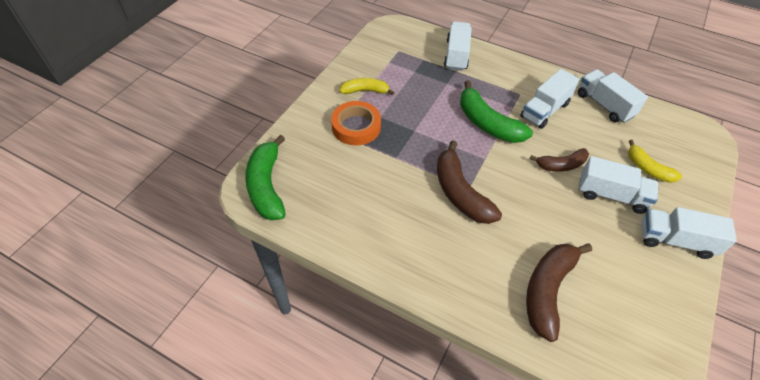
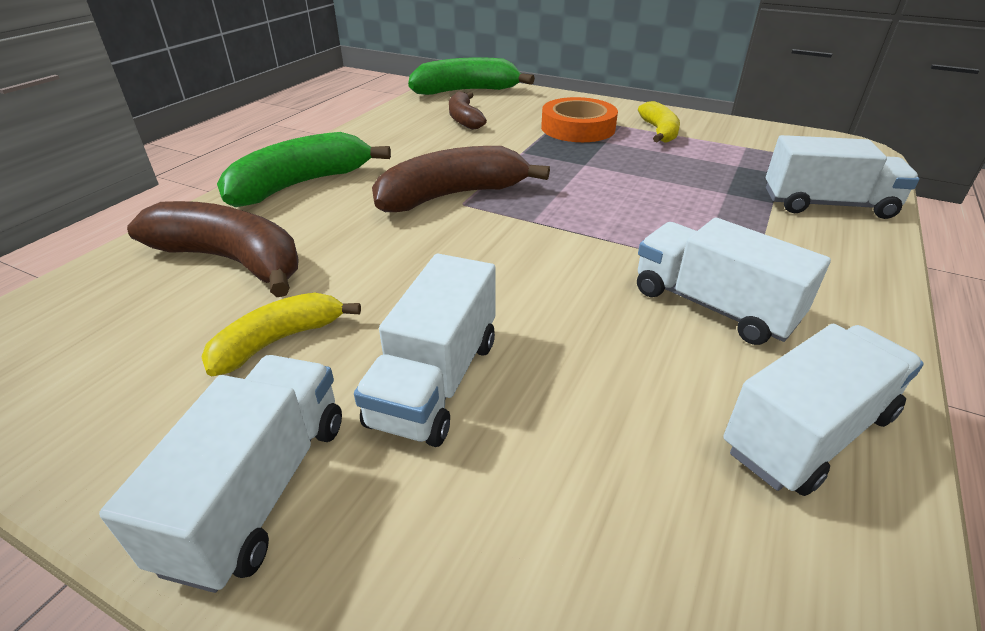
camera: 90 degrees right, 15 degrees down
green banana [460,81,533,143] -> green banana moved to [217,132,391,207]
brown banana [530,148,589,172] -> brown banana moved to [449,91,487,130]
yellow banana [628,140,682,183] -> yellow banana moved to [201,292,361,376]

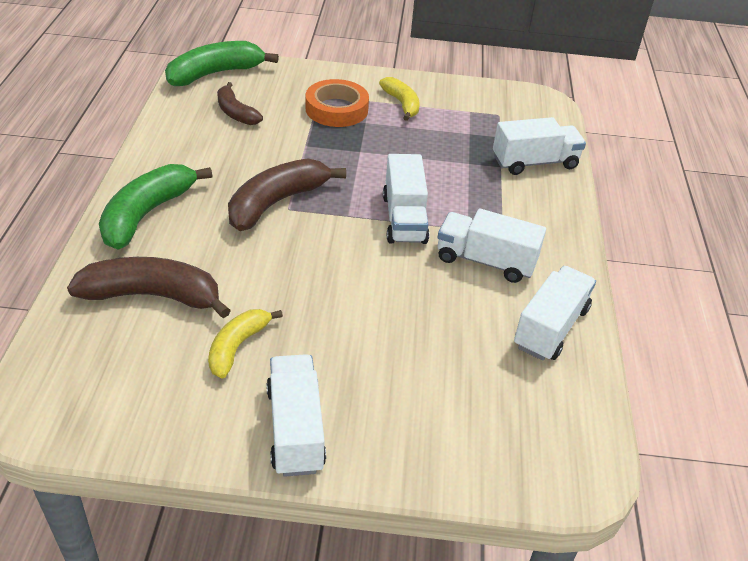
camera: 25 degrees left, 5 degrees up
white truck [354,254,496,447] -> white truck moved to [383,154,429,244]

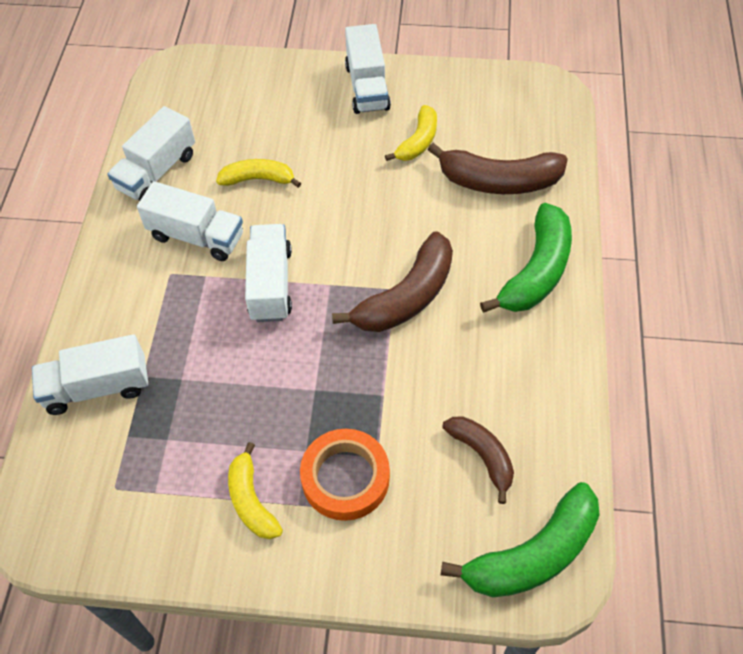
camera: 175 degrees left, 15 degrees up
none -> yellow banana [216,159,301,188]

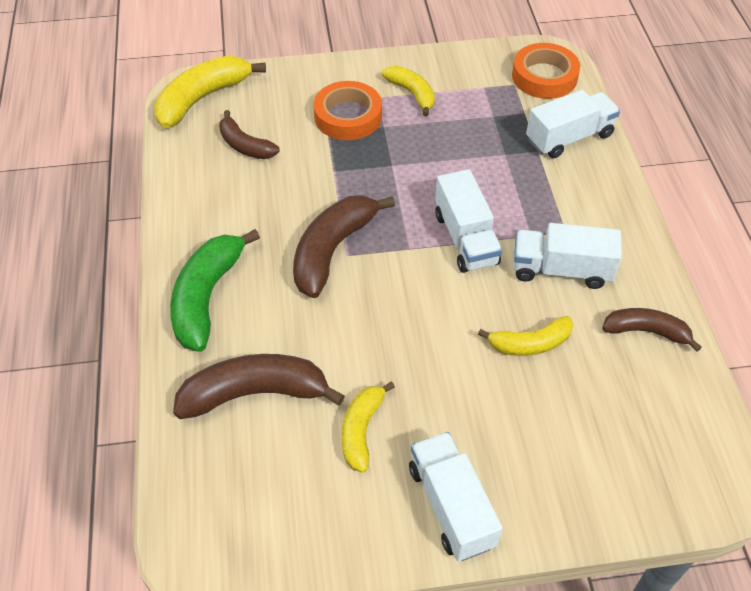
camera: 165 degrees right, 5 degrees down
white truck [107,106,195,201] -> brown banana [602,308,702,352]
green banana [441,482,600,597] -> yellow banana [154,56,266,128]
none -> orange tape [512,43,580,99]

